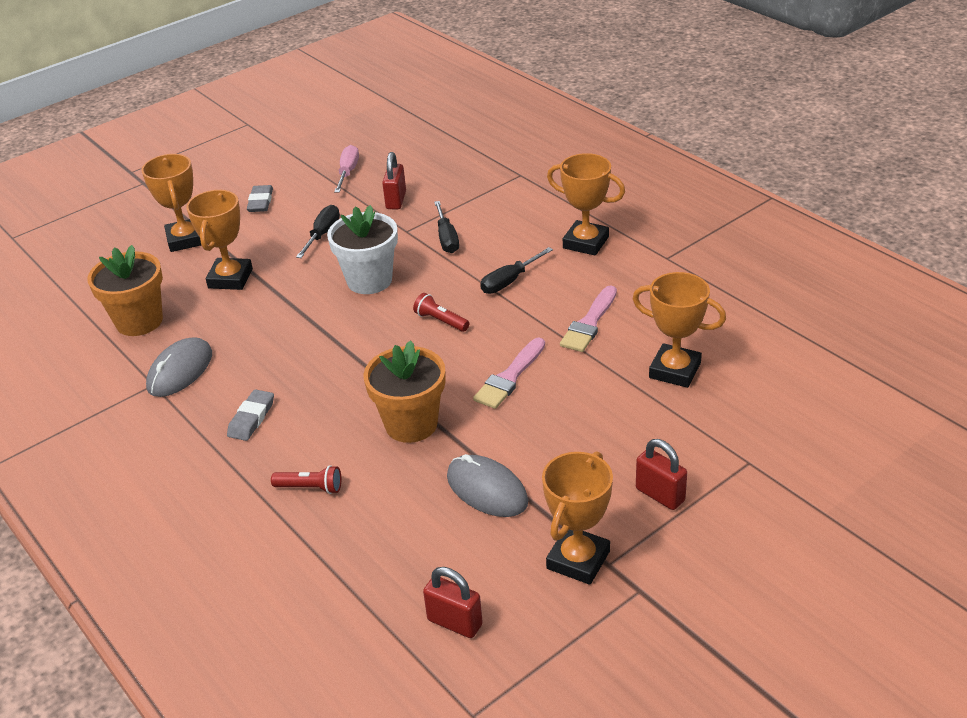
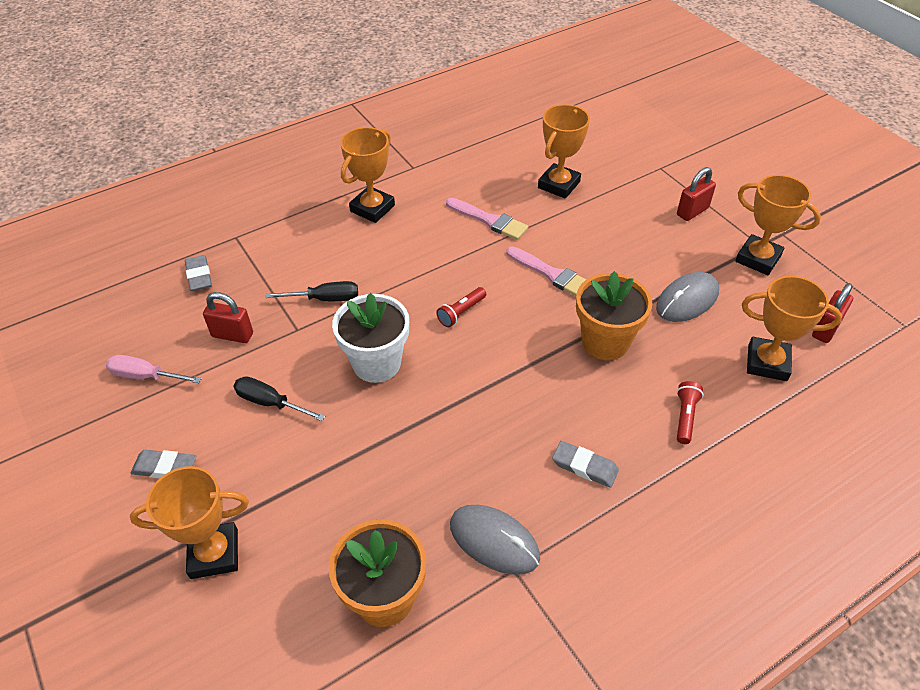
camera: 85 degrees left, 10 degrees up
orange trophy [186,190,253,290] -> orange trophy moved to [742,276,842,381]
black screwdriver [480,247,553,294] -> none
none -> grey eraser [185,255,212,291]

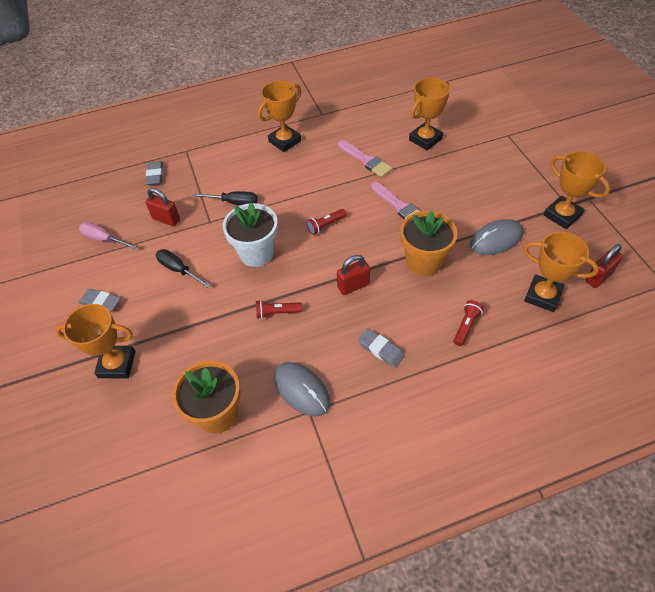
camera: 15 degrees right, 5 degrees up
red padlock [677,167,716,221] -> red padlock moved to [337,255,370,295]
none -> red flashlight [256,300,302,319]

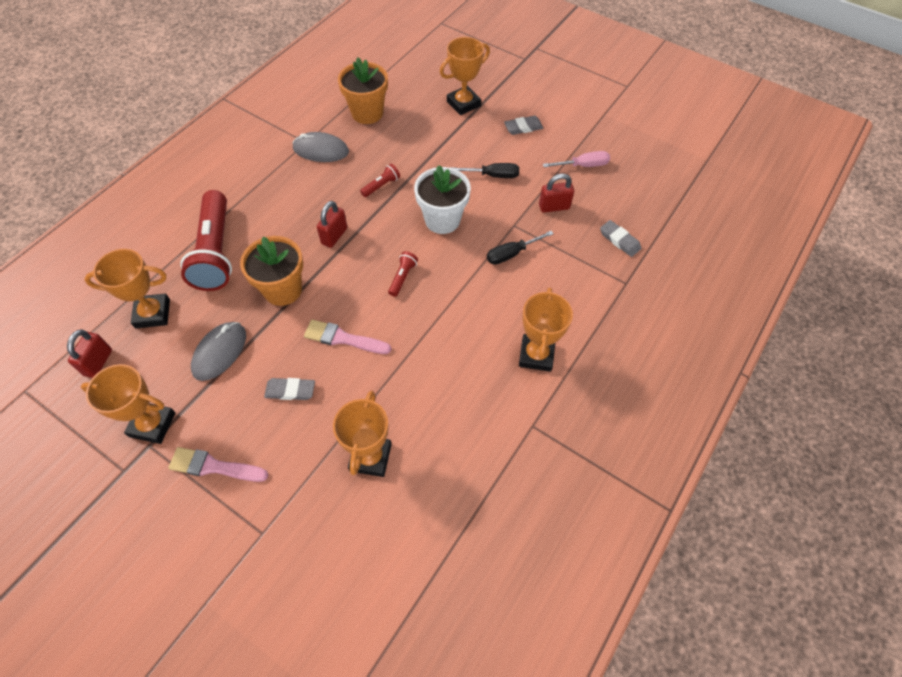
camera: 140 degrees right, 5 degrees up
pink brush [338,140,393,177] -> pink brush moved to [168,447,268,482]
grey eraser [358,328,405,368] -> grey eraser moved to [264,378,315,400]
red flashlight [454,300,484,346] -> red flashlight [180,190,232,291], size x2.44

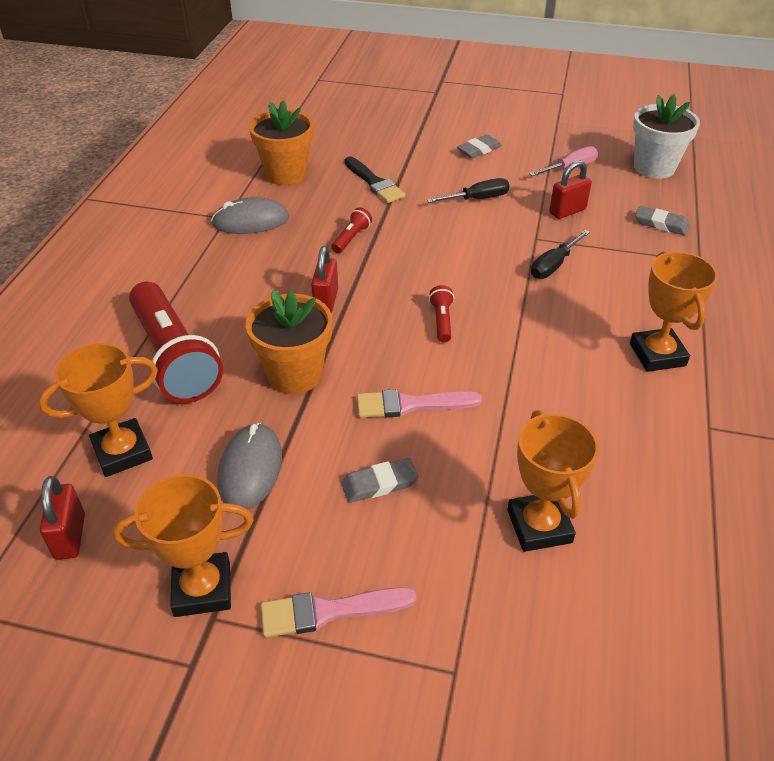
camera: 20 degrees left, 15 degrees down
white flower pot [414,165,471,234] -> white flower pot moved to [633,95,700,179]
orange trophy [440,37,490,115] -> none
none -> black brush [344,156,405,203]

